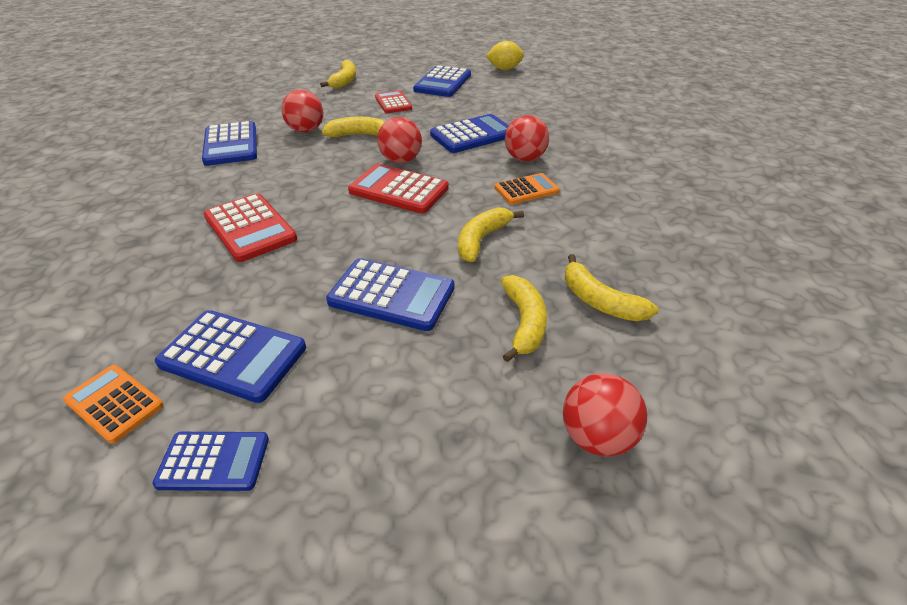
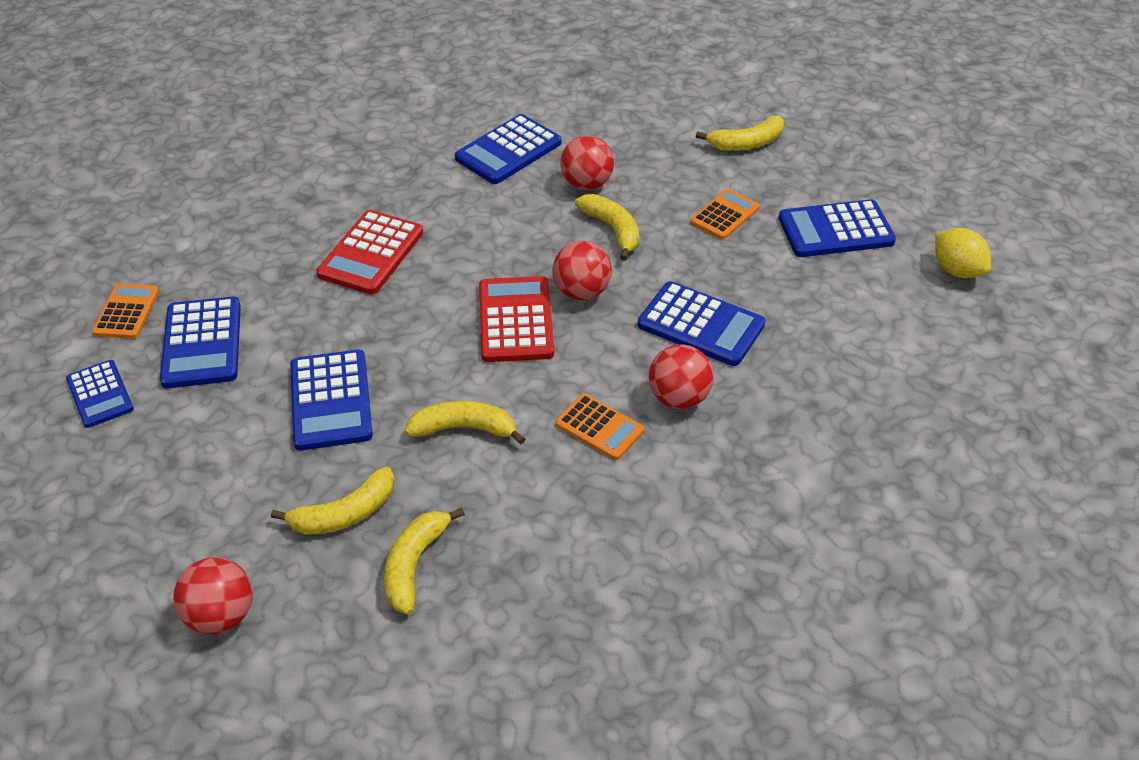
camera: 60 degrees right, 5 degrees up
red calculator [375,90,412,113] -> orange calculator [691,189,760,240]

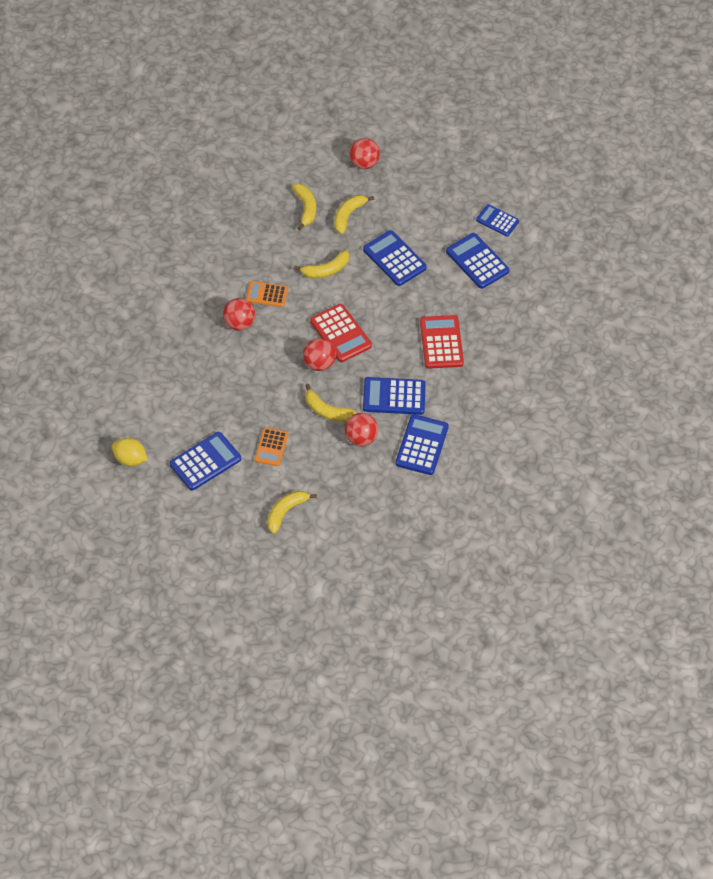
camera: 150 degrees right, 10 degrees up
orange calculator [92,284,159,339] -> none
blue calculator [638,281,766,366] -> blue calculator moved to [363,377,426,415]

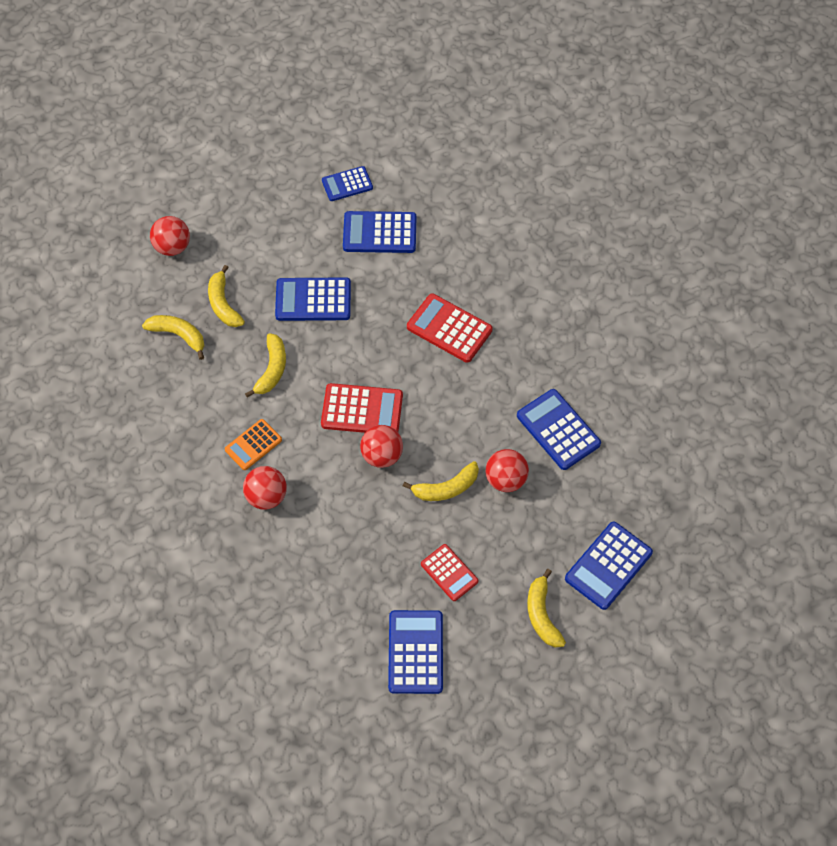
camera: 50 degrees left, 5 degrees up
yellow lemon [112,438,148,466] -> none
orange calculator [255,428,288,466] -> red calculator [421,544,478,601]
blue calculator [363,377,426,415] -> blue calculator moved to [565,522,653,610]

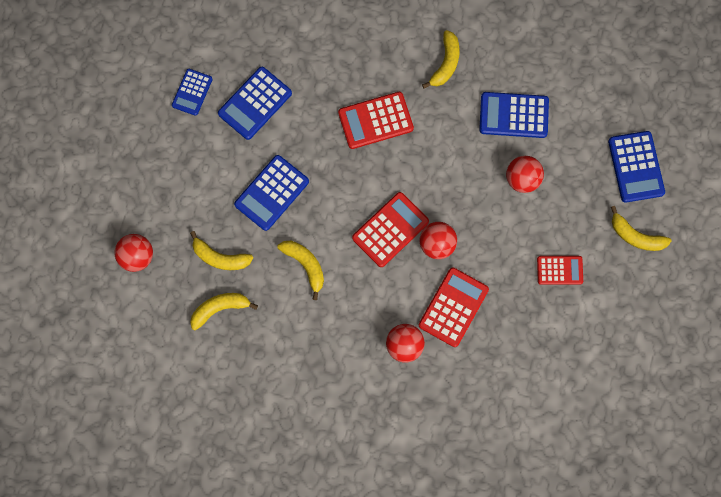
camera: 50 degrees left, 15 degrees up
orange calculator [225,419,282,470] -> none
blue calculator [388,610,443,694] -> none
yellow banana [403,461,479,501] -> yellow banana moved to [422,30,460,88]
none -> red calculator [419,267,489,347]

